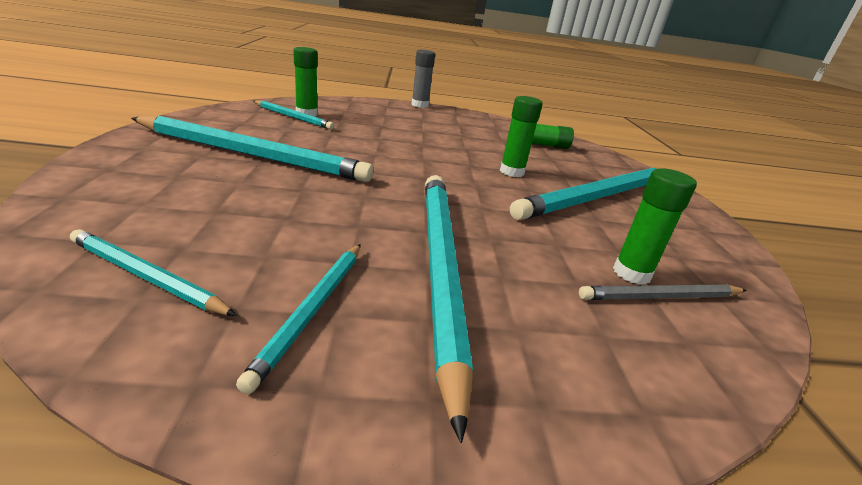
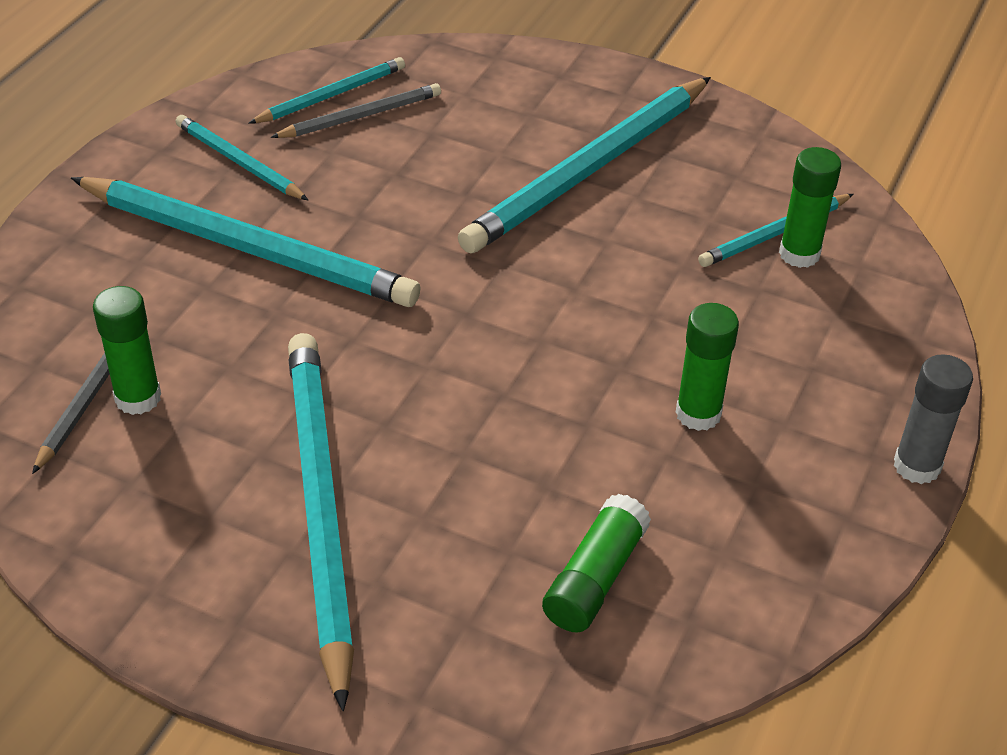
camera: 120 degrees right, 15 degrees up
green glue stick [500,96,543,177] -> green glue stick moved to [676,303,739,431]
none -> grey pencil [271,83,441,138]

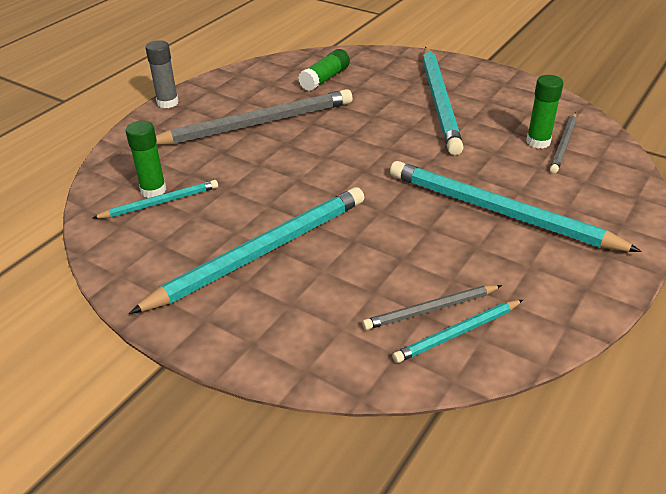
camera: 170 degrees left, 5 degrees down
turquoise pencil [176,115,308,200] -> none
green glue stick [676,303,739,431] -> grey pencil [156,89,353,145]

